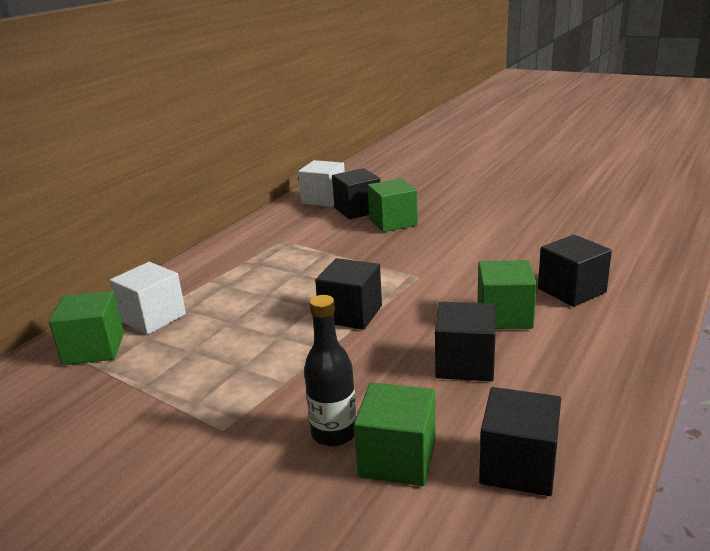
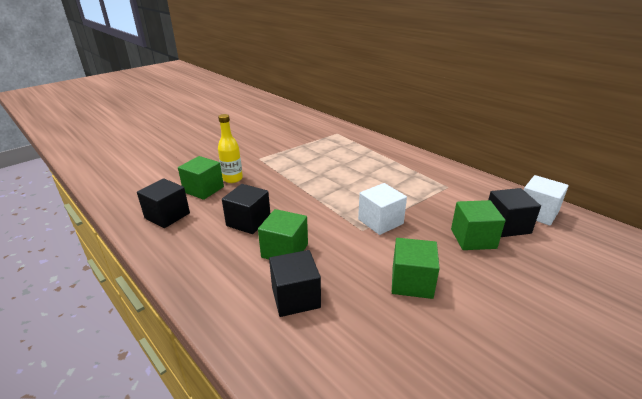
camera: 105 degrees right, 5 degrees up
green cube [49,291,124,365] -> green cube moved to [392,238,440,299]
white cube [109,262,186,335] -> white cube moved to [358,183,407,235]
black bottle [304,295,356,446] -> yellow bottle [218,114,243,183]
black cube [315,258,382,330] -> none

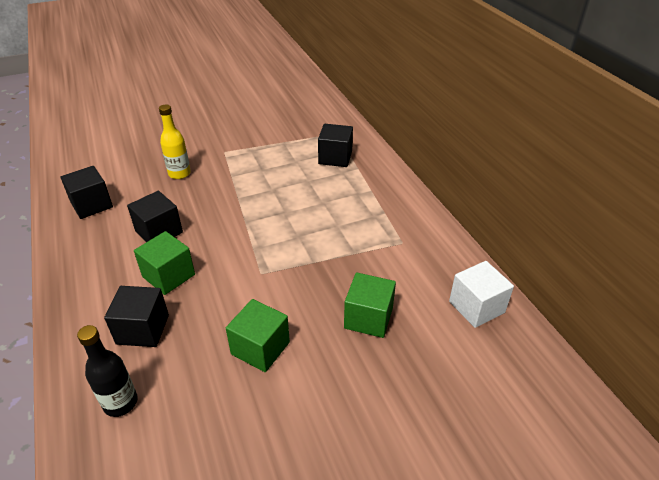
camera: 20 degrees right, 10 degrees up
green cube [178,156,224,200] -> none
white cube [358,183,407,235] -> none
black cube [488,188,541,237] -> black cube moved to [318,124,353,167]
none -> black bottle [77,325,138,417]

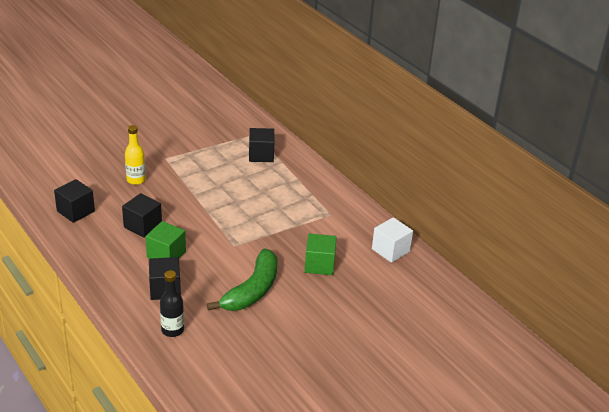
camera: 15 degrees left, 5 degrees down
green cube [226,299,290,372] -> green banana [207,248,277,311]

